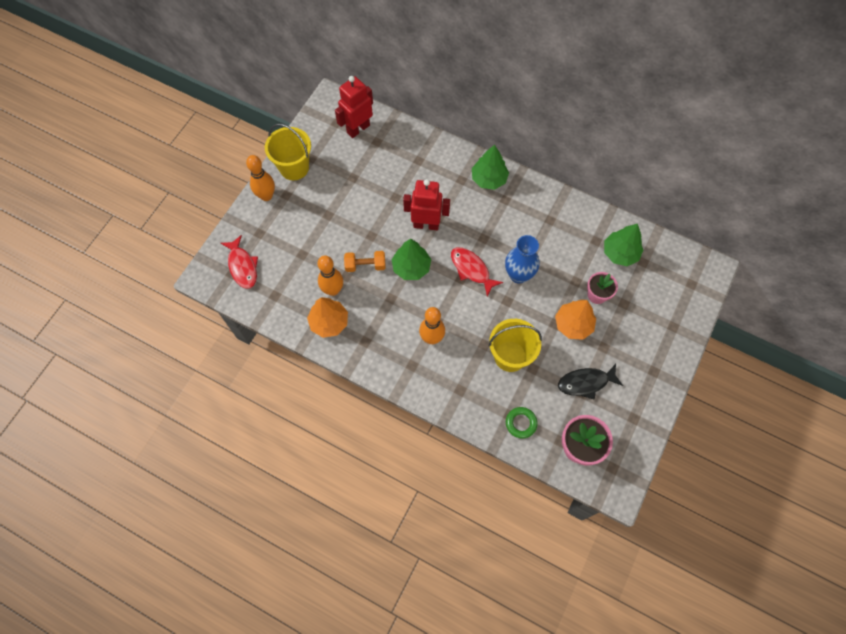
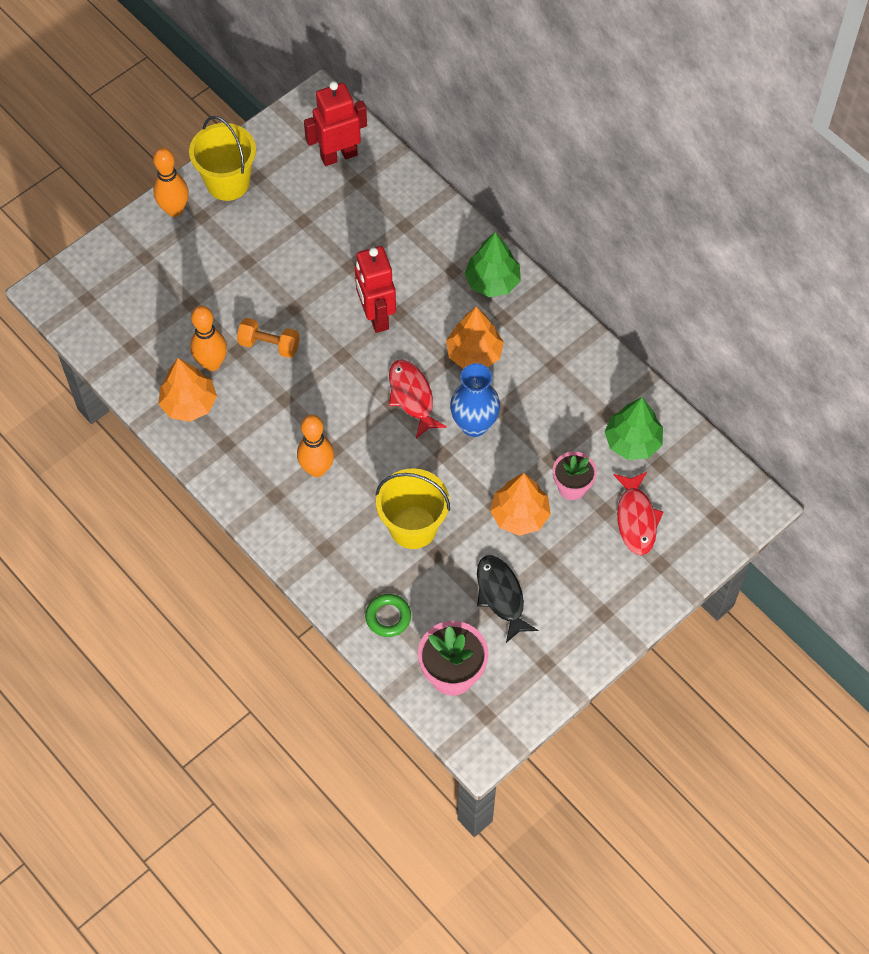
camera: 20 degrees right, 5 degrees down
red fish [221,235,258,289] -> red fish moved to [613,472,664,555]
green tree [392,239,431,280] -> none
red robot [403,179,450,230] -> red robot turned 135 degrees counterclockwise [355,246,396,333]
black fish [558,364,623,400] -> black fish turned 60 degrees clockwise [477,555,538,643]
none -> orange tree [446,307,504,369]

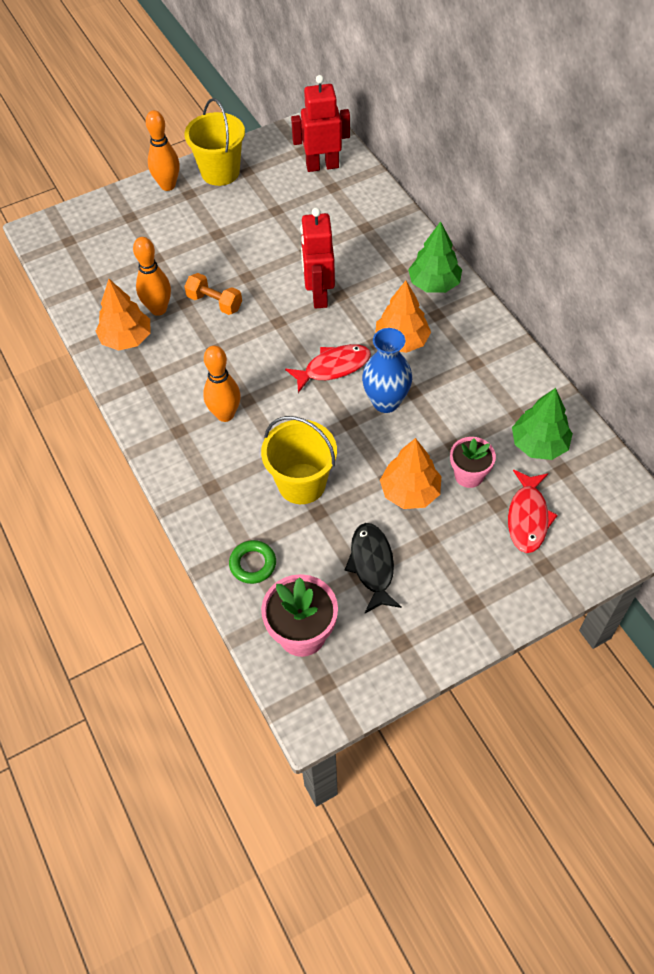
camera: 15 degrees right, 5 degrees down
red fish [389,359,447,439] -> red fish turned 75 degrees clockwise [285,344,371,393]

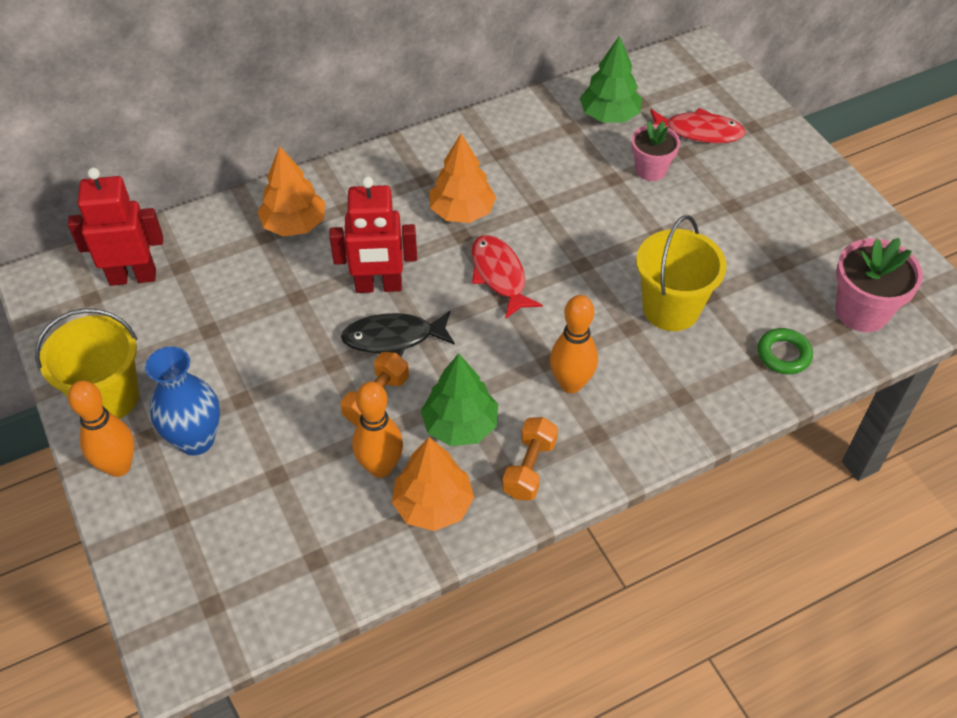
camera: 90 degrees left, 5 degrees down
red robot [291,75,350,172] -> red robot turned 90 degrees clockwise [68,168,163,286]
black fish [345,523,402,613] -> black fish moved to [341,311,455,357]
blue vase [362,328,412,413] -> blue vase moved to [145,346,220,455]
orange tree [380,438,441,509] -> orange tree moved to [258,146,325,237]
green tree [408,221,462,293] -> green tree moved to [421,353,498,446]
none -> orange dumbbell [502,417,558,500]

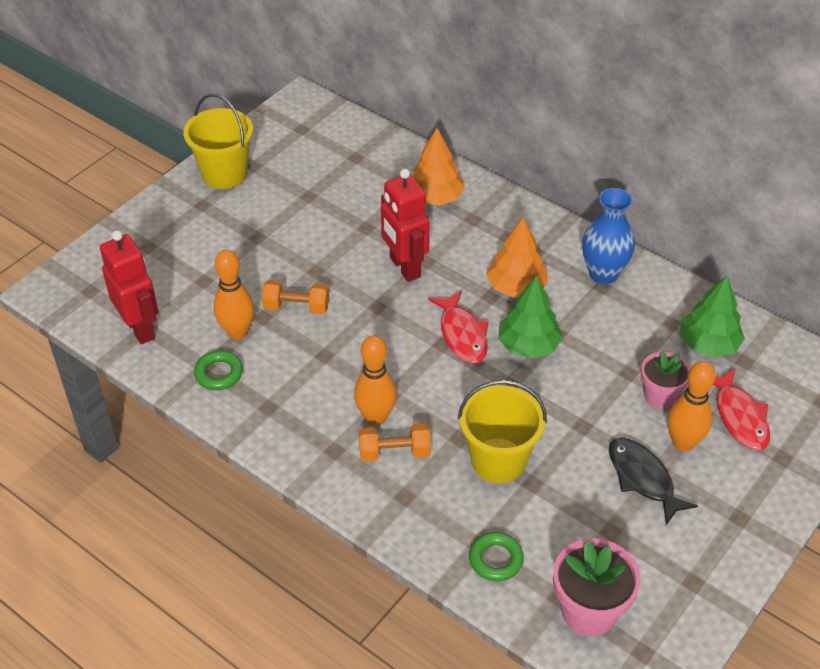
camera: 65 degrees right, 5 degrees down
red robot [68,168,163,286] -> red robot moved to [100,230,158,344]
orange bowling pin [68,380,134,477] -> orange bowling pin moved to [668,361,715,451]
blue vase [145,346,220,455] -> blue vase moved to [582,188,635,284]
black fish [341,311,455,357] -> black fish moved to [609,438,698,525]
orange tree [392,437,474,531] -> green ring [194,351,243,390]
green tree [421,353,498,446] -> green tree moved to [498,276,563,359]
red fish [472,235,543,319] -> red fish turned 120 degrees clockwise [428,291,489,363]
orange dumbbell [502,417,558,500] -> orange dumbbell moved to [359,423,431,462]

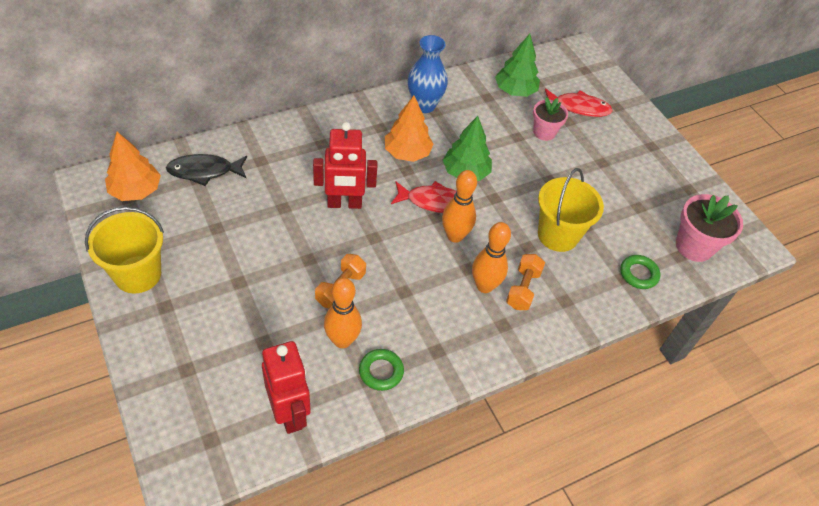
camera: 70 degrees left, 5 degrees up
red robot [100,230,158,344] -> red robot turned 75 degrees clockwise [262,341,311,434]
orange tree [412,128,465,206] -> orange tree moved to [105,132,161,201]
black fish [609,438,698,525] -> black fish moved to [166,154,247,186]
orange bowling pin [668,361,715,451] -> orange bowling pin moved to [442,170,477,243]

